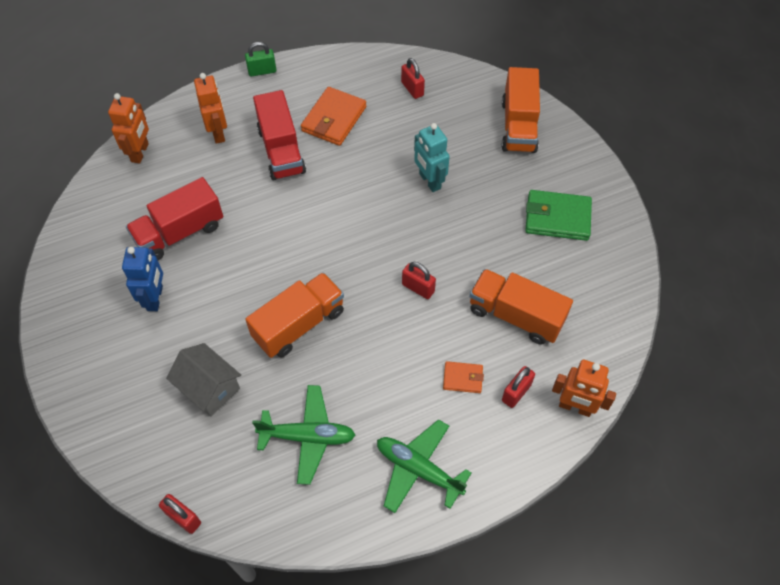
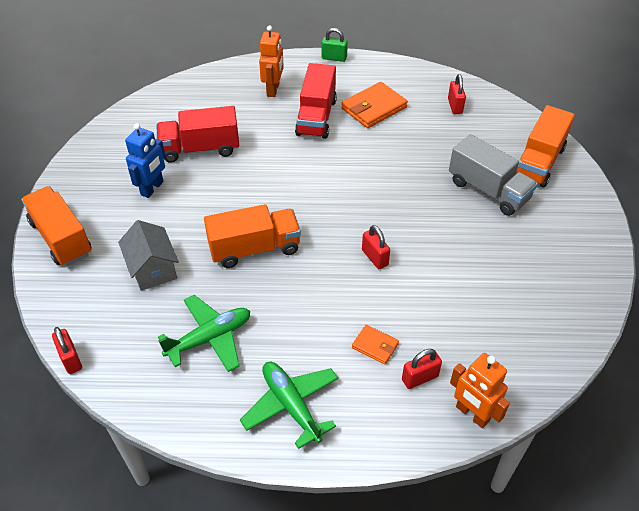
camera: 25 degrees right, 10 degrees down
orange robot [108,93,149,163] -> none
green plane [252,385,355,485] -> green plane turned 60 degrees counterclockwise [158,295,250,372]
turquoise robot [414,123,450,192] -> none
orange truck [469,269,573,345] -> orange truck moved to [21,186,92,266]
green wallet [525,190,592,241] -> none
none -> grey truck [449,134,538,216]

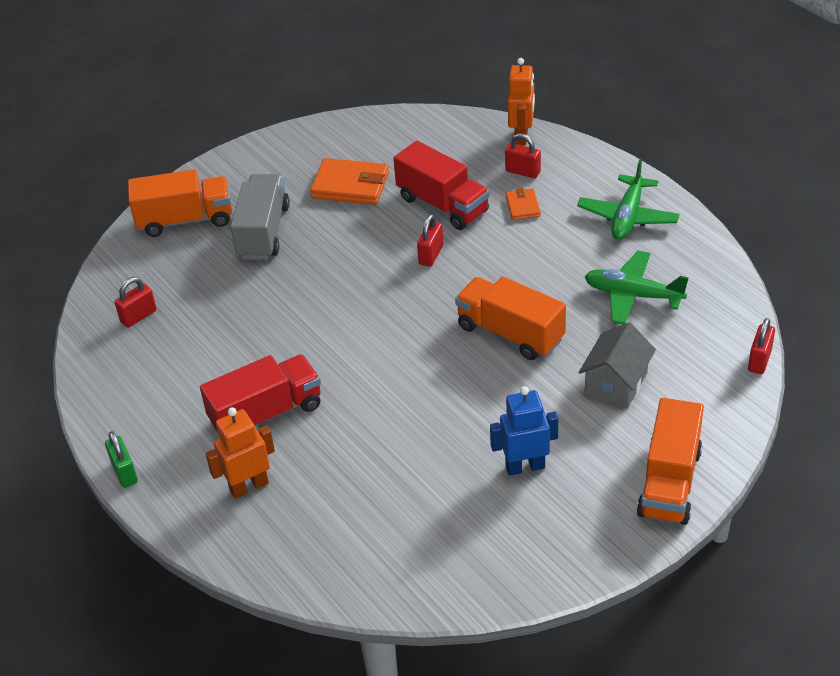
camera: 125 degrees left, 5 degrees down
red truck [156,106,239,163] -> red truck moved to [393,141,490,230]
orange wallet [341,82,408,128] -> orange wallet moved to [310,158,389,205]

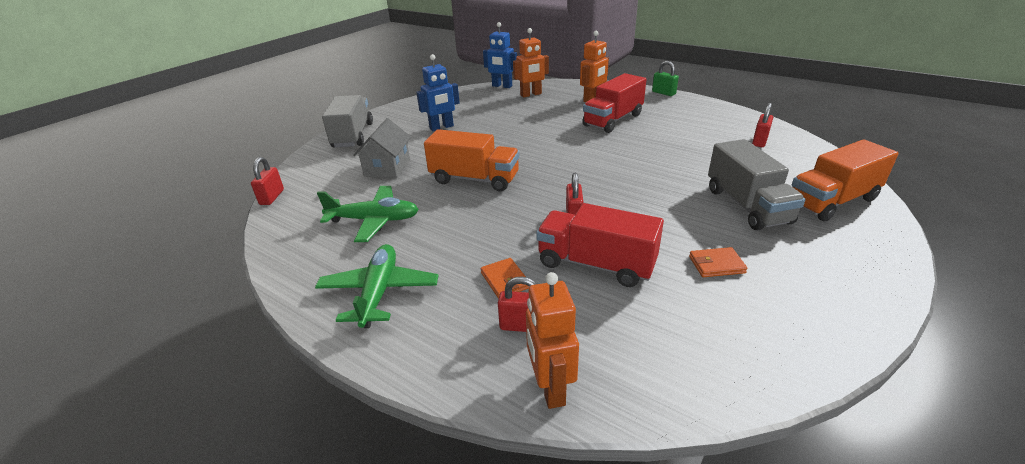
camera: 160 degrees right, 10 degrees down
orange wallet [310,158,389,205] -> orange wallet [689,247,748,277], size x0.54
orange truck [637,398,704,525] -> grey truck [322,95,373,148]
none -> blue robot [483,22,517,88]
none -> orange robot [513,28,549,98]

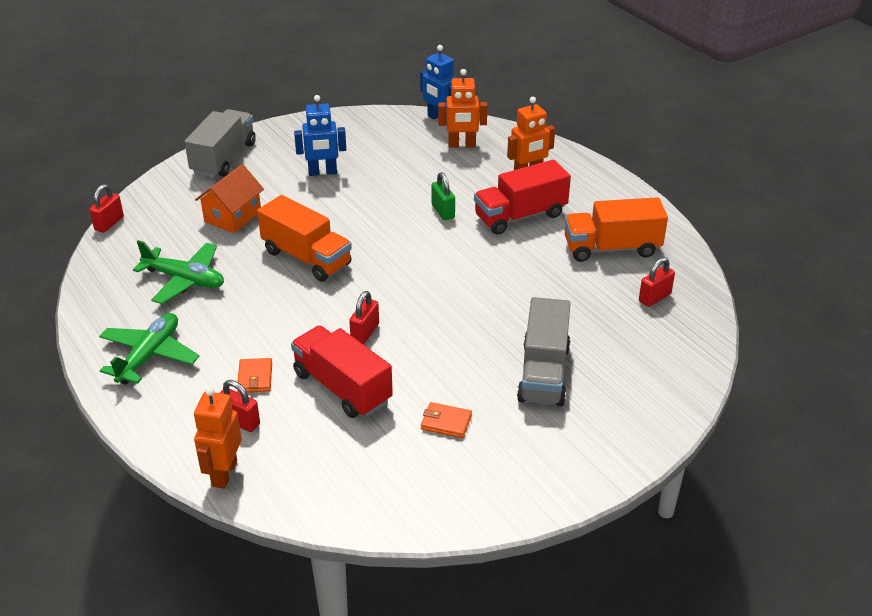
camera: 20 degrees right, 5 degrees up
grey house [353,118,411,178] -> orange house [195,164,264,233]
green padlock [652,61,679,96] -> green padlock moved to [431,172,455,220]
orange truck [792,139,899,221] -> orange truck moved to [564,197,668,262]

